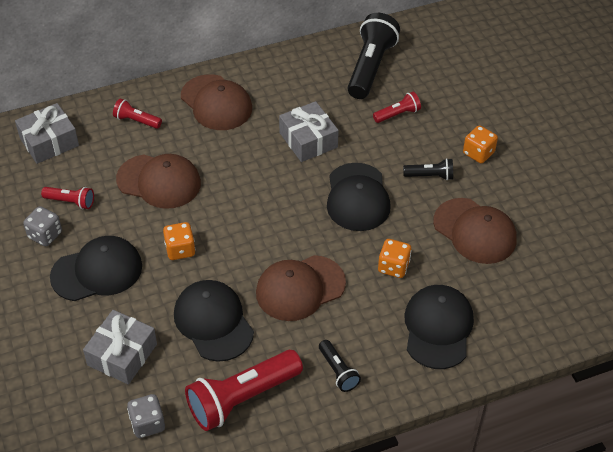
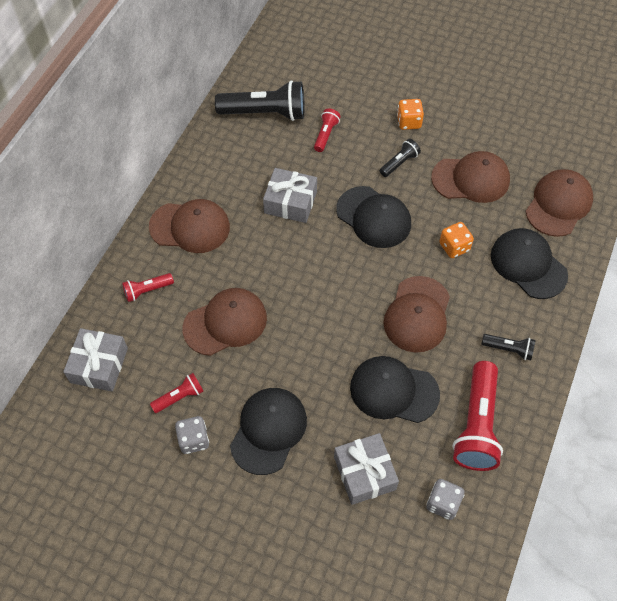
camera: 45 degrees left, 10 degrees up
orange dice [163,222,196,260] -> none
black flashlight [348,13,400,99] -> black flashlight turned 120 degrees clockwise [215,80,304,121]
none -> brown cap [525,169,593,237]

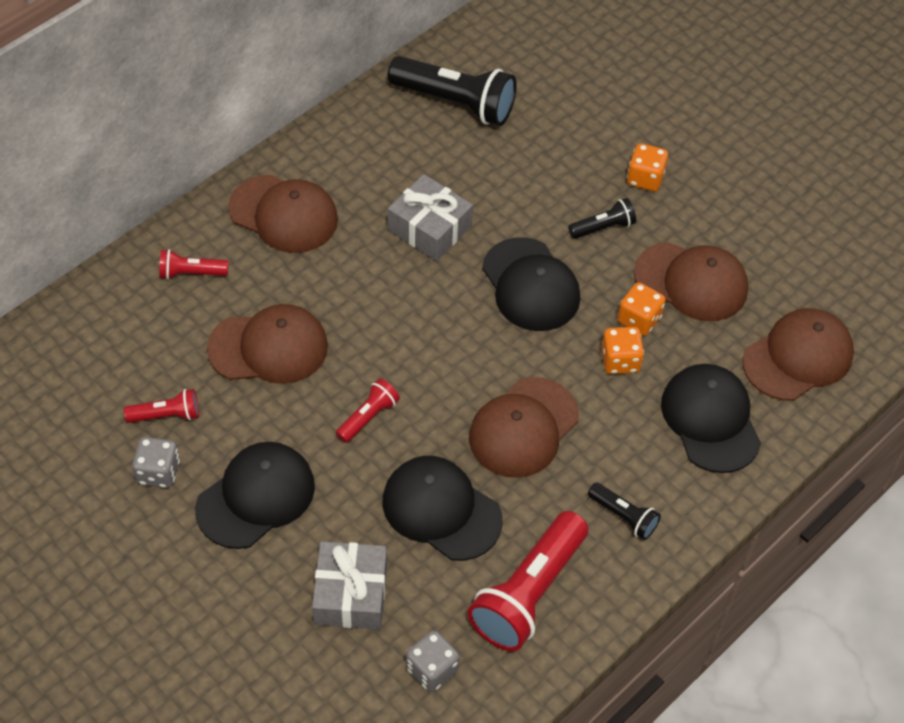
camera: 20 degrees right, 5 degrees down
grey gift [63,328,128,391] -> none
red flashlight [314,108,341,152] -> red flashlight moved to [336,379,400,443]
none -> orange dice [618,282,665,336]

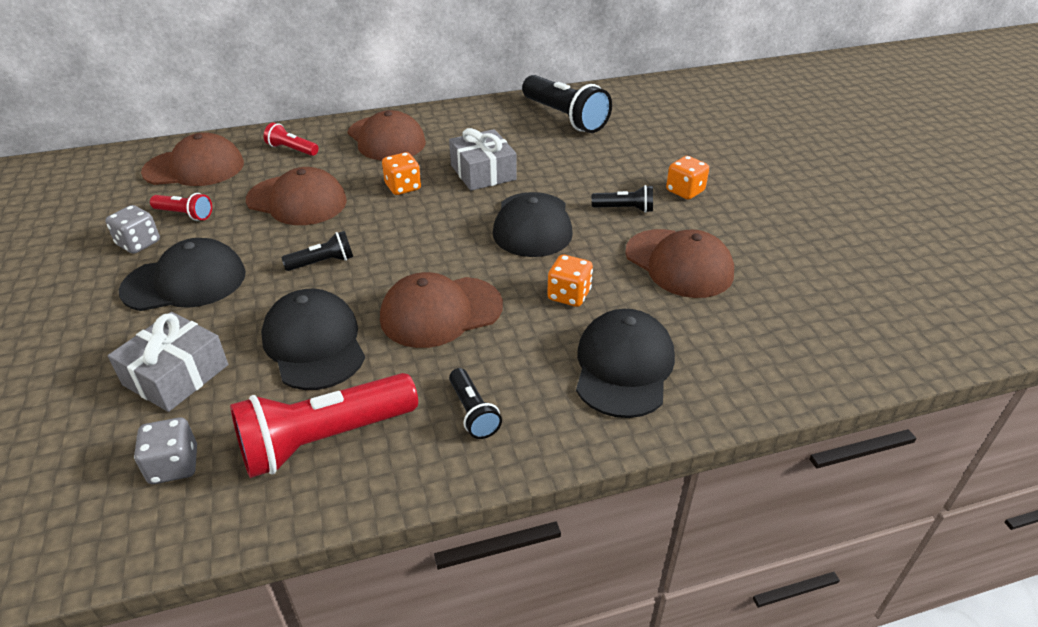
camera: 30 degrees right, 15 degrees down
red flashlight [336,379,400,443] -> black flashlight [281,231,353,271]
orange dice [618,282,665,336] -> orange dice moved to [382,152,421,195]
brown cap [742,308,854,401] -> brown cap moved to [141,132,244,186]

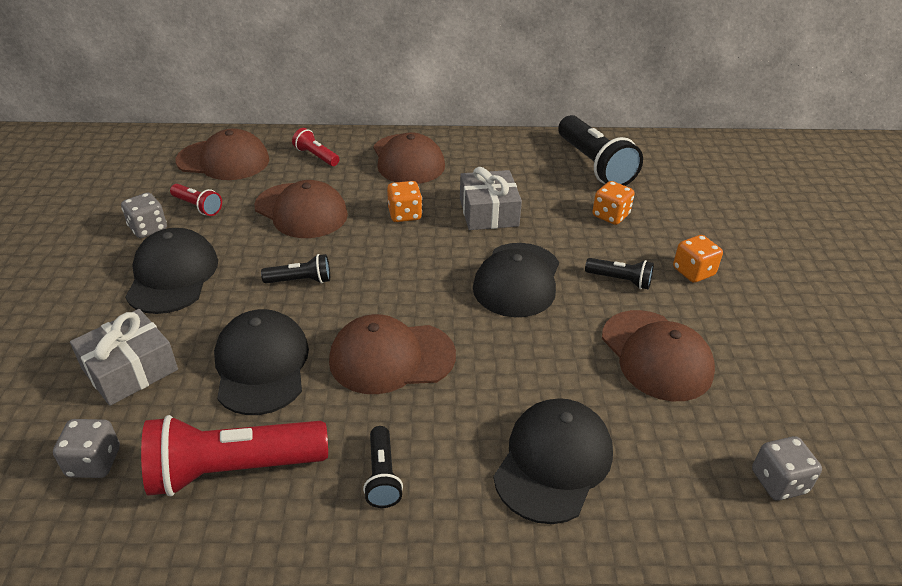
camera: 15 degrees right, 0 degrees up
black cap [119,238,246,311] -> black cap turned 90 degrees counterclockwise [125,228,218,314]
orange dice [547,255,593,307] -> orange dice moved to [592,181,635,225]
none -> grey dice [752,436,822,501]

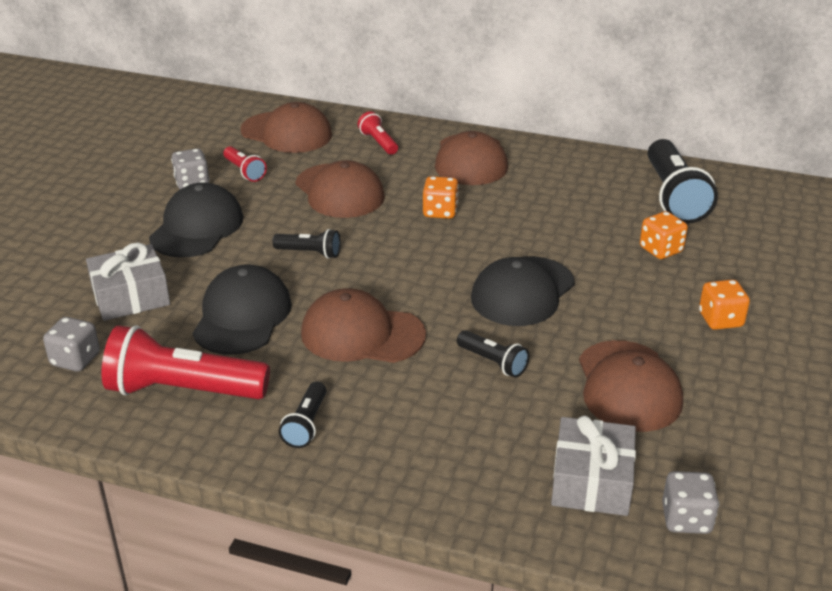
camera: 20 degrees right, 5 degrees down
grey gift [460,167,522,230] -> grey gift moved to [551,416,636,516]
black cap [493,398,613,524] -> none
black flashlight [585,258,654,289] -> black flashlight moved to [457,330,529,378]

